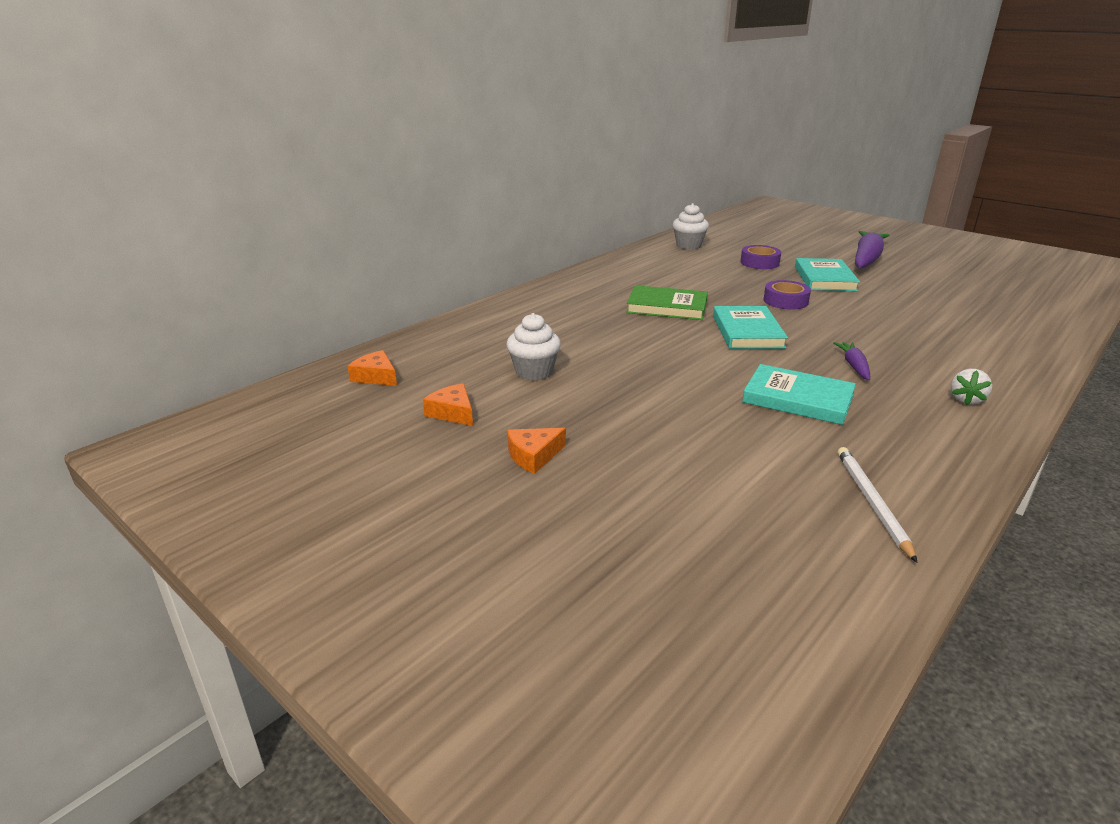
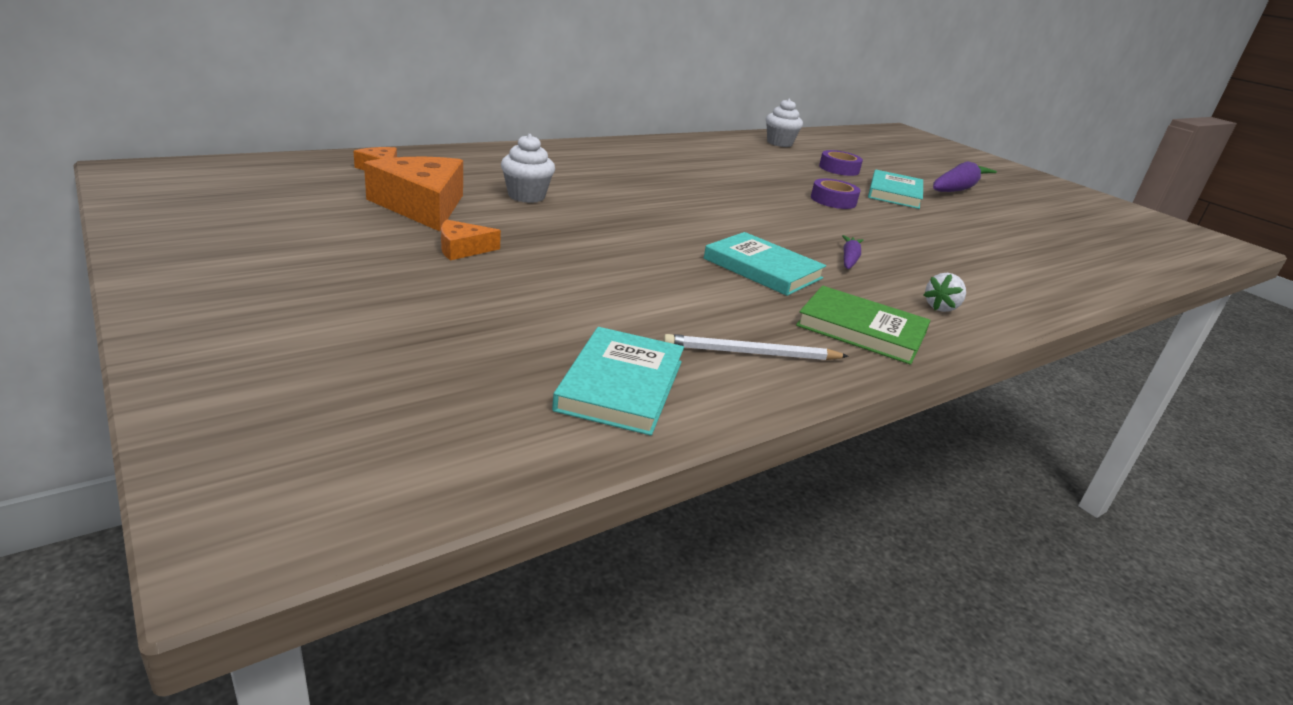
camera: 10 degrees right, 0 degrees up
orange cheese [423,383,473,426] -> orange cheese [364,156,463,231], size x2.03
green book [626,285,708,320] -> green book moved to [796,286,931,365]
turquoise book [713,306,788,349] -> turquoise book moved to [552,327,684,436]
white pencil [838,447,918,563] -> white pencil turned 105 degrees counterclockwise [663,334,849,360]

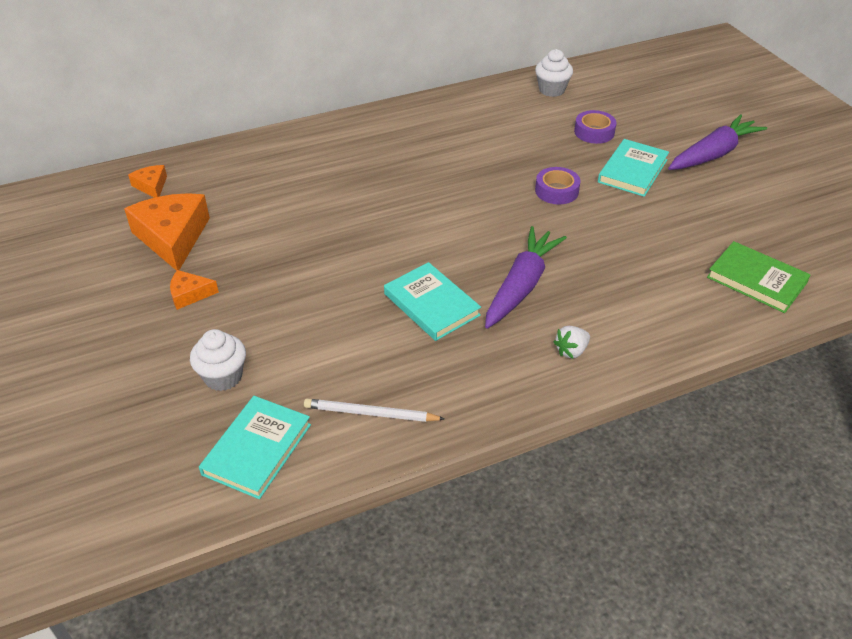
camera: 15 degrees right, 15 degrees up
white cupcake [501,134,555,203] -> white cupcake moved to [190,329,246,391]
green book [796,286,931,365] -> green book moved to [707,241,811,313]
purple carrot [842,235,864,269] -> purple carrot [485,226,567,329], size x2.03

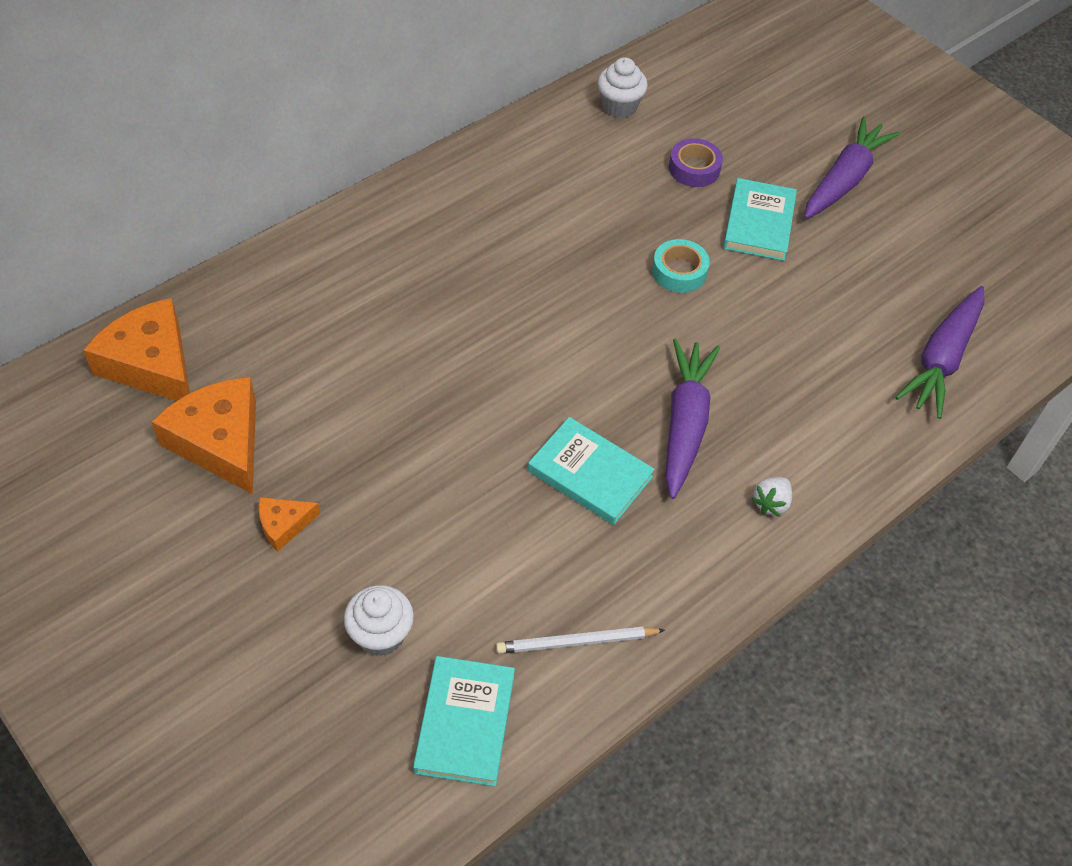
camera: 20 degrees left, 10 degrees up
orange cheese [128,165,167,198] -> orange cheese [83,298,190,401], size x2.03
purple tape [535,167,580,205] -> turquoise tape [652,239,710,293]
green book [707,241,811,313] -> purple carrot [895,286,984,419]

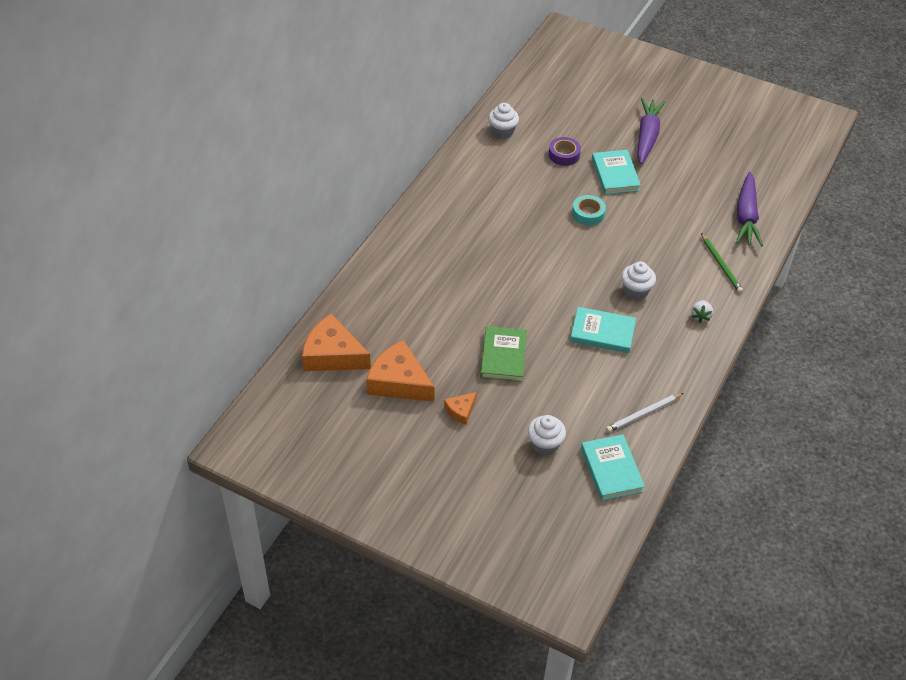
camera: 20 degrees left, 5 degrees down
purple carrot [665,338,720,499] -> white cupcake [621,261,656,300]
none -> green book [480,326,527,382]
none -> green pencil [701,233,743,293]

